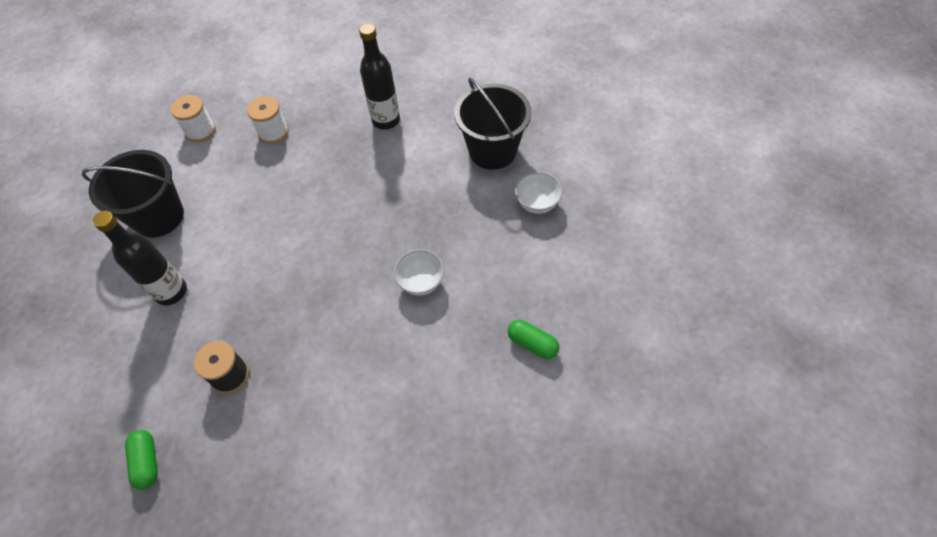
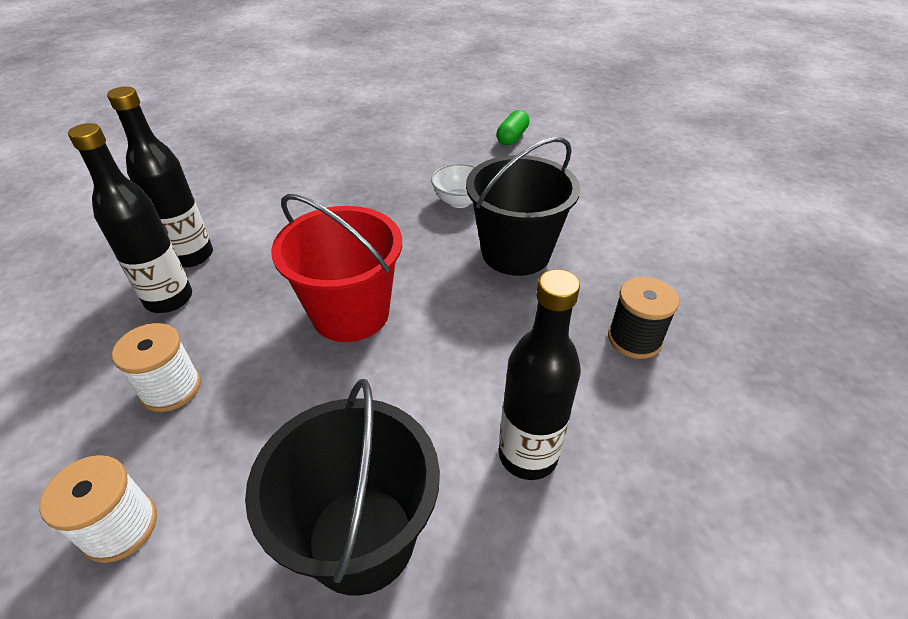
camera: 100 degrees left, 15 degrees down
green capsule [125,430,158,490] -> none
black bucket [455,78,532,170] -> black bucket moved to [466,137,580,276]
white bowl [515,172,563,214] -> none
none -> black bottle [68,123,192,313]
none -> red bucket [271,194,402,342]

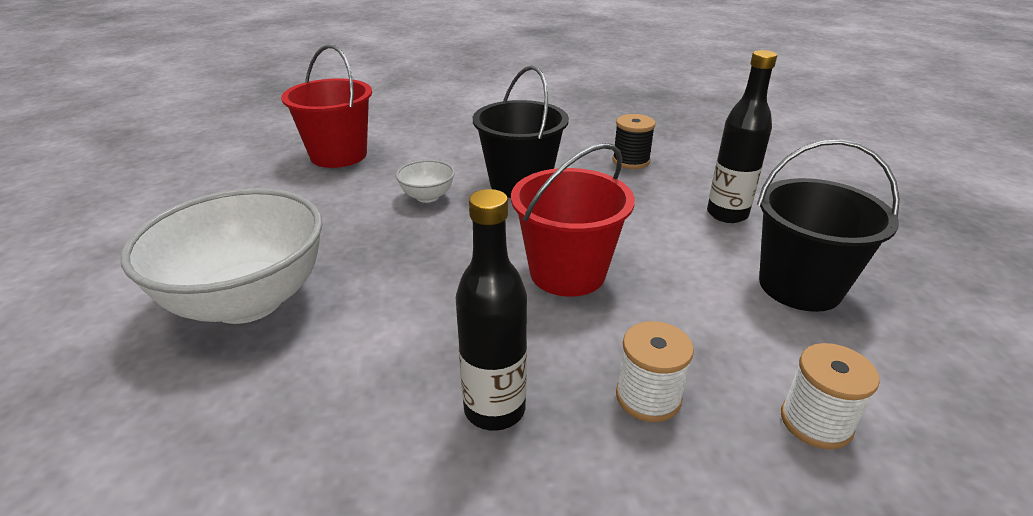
camera: 75 degrees left, 10 degrees down
black bottle [107,86,213,267] -> none
green capsule [497,110,529,145] -> red bucket [281,44,372,168]
none -> white bowl [121,188,322,324]

